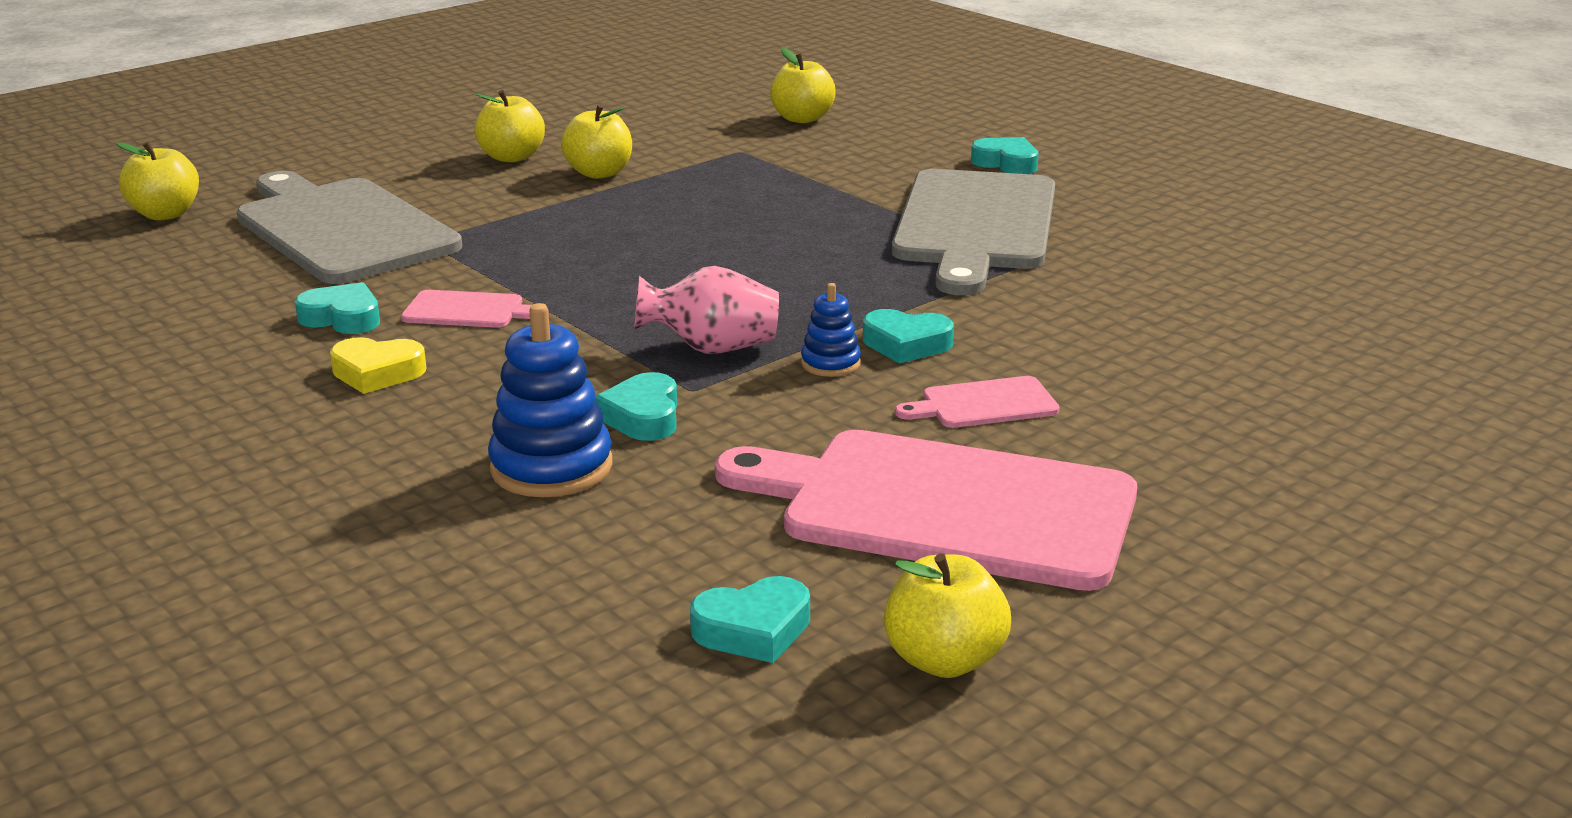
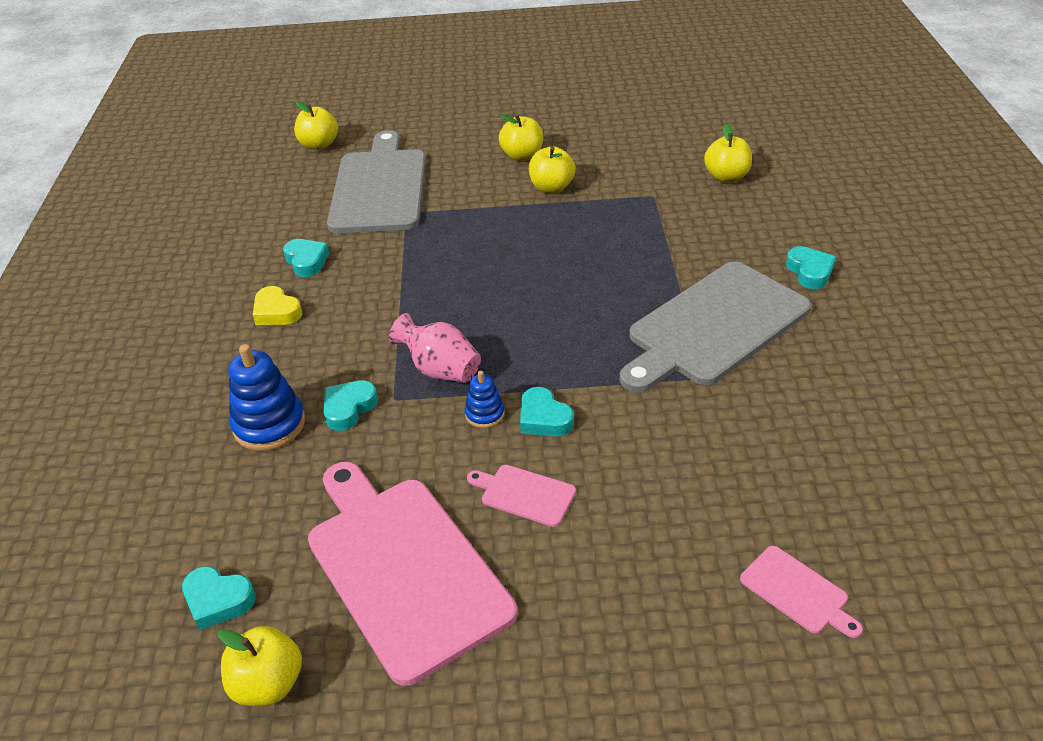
camera: 40 degrees right, 15 degrees up
pink cutting board [401,290,549,328] -> pink cutting board moved to [740,546,863,638]

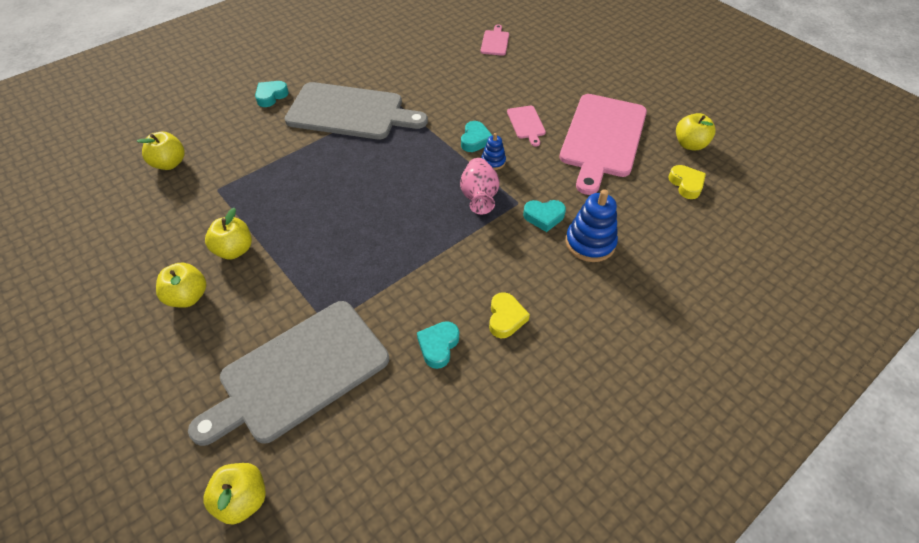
camera: 130 degrees left, 10 degrees up
turquoise heart [182,566,256,630] -> yellow heart [668,165,706,199]

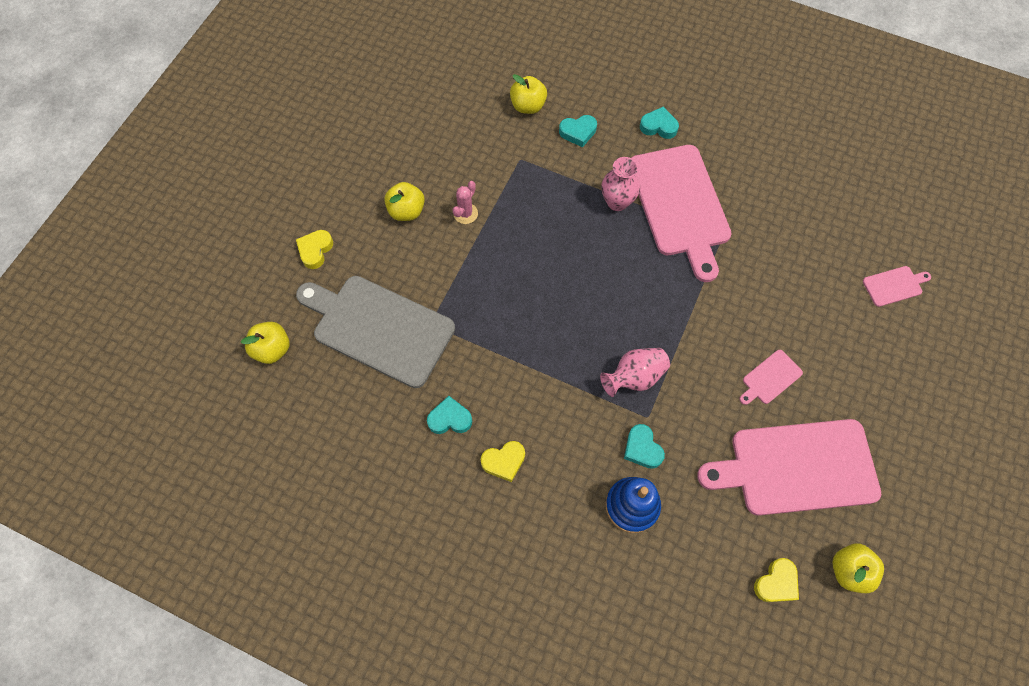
camera: 65 degrees right, 15 degrees up
yellow apple [205,208,252,259] -> pink cactus [452,181,478,224]
grey cutting board [284,82,428,139] -> pink cutting board [632,145,732,282]
turquoise heart [461,121,492,152] -> turquoise heart moved to [559,115,597,147]
blue stacking toy [481,133,506,170] -> none
none -> yellow heart [296,230,333,269]
none -> pink vase [601,157,641,211]

